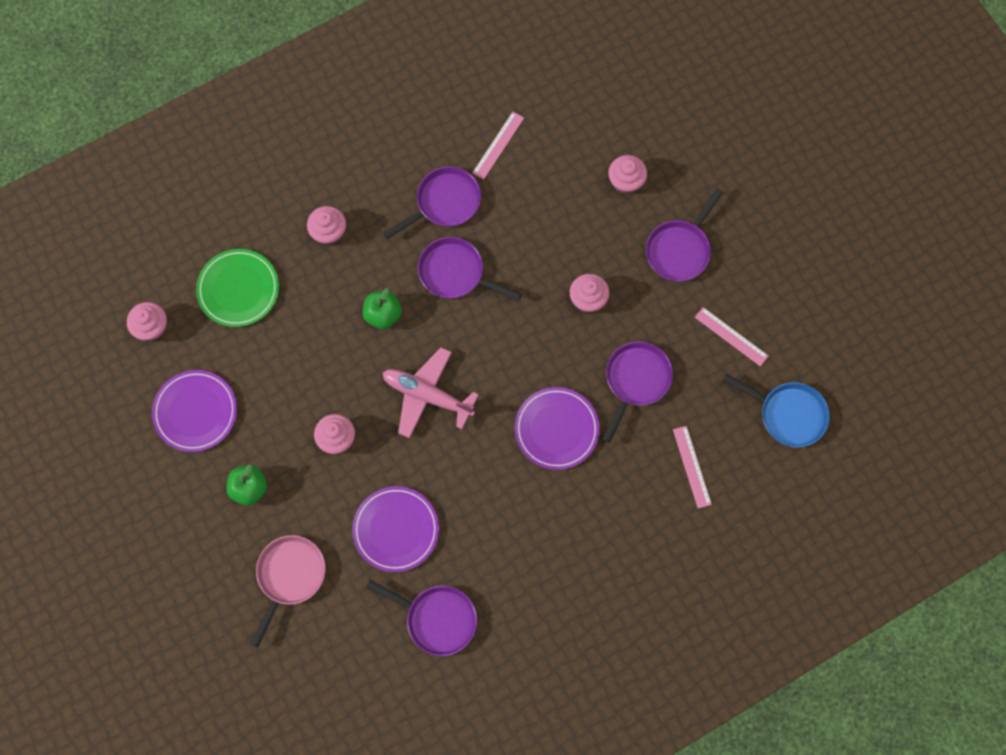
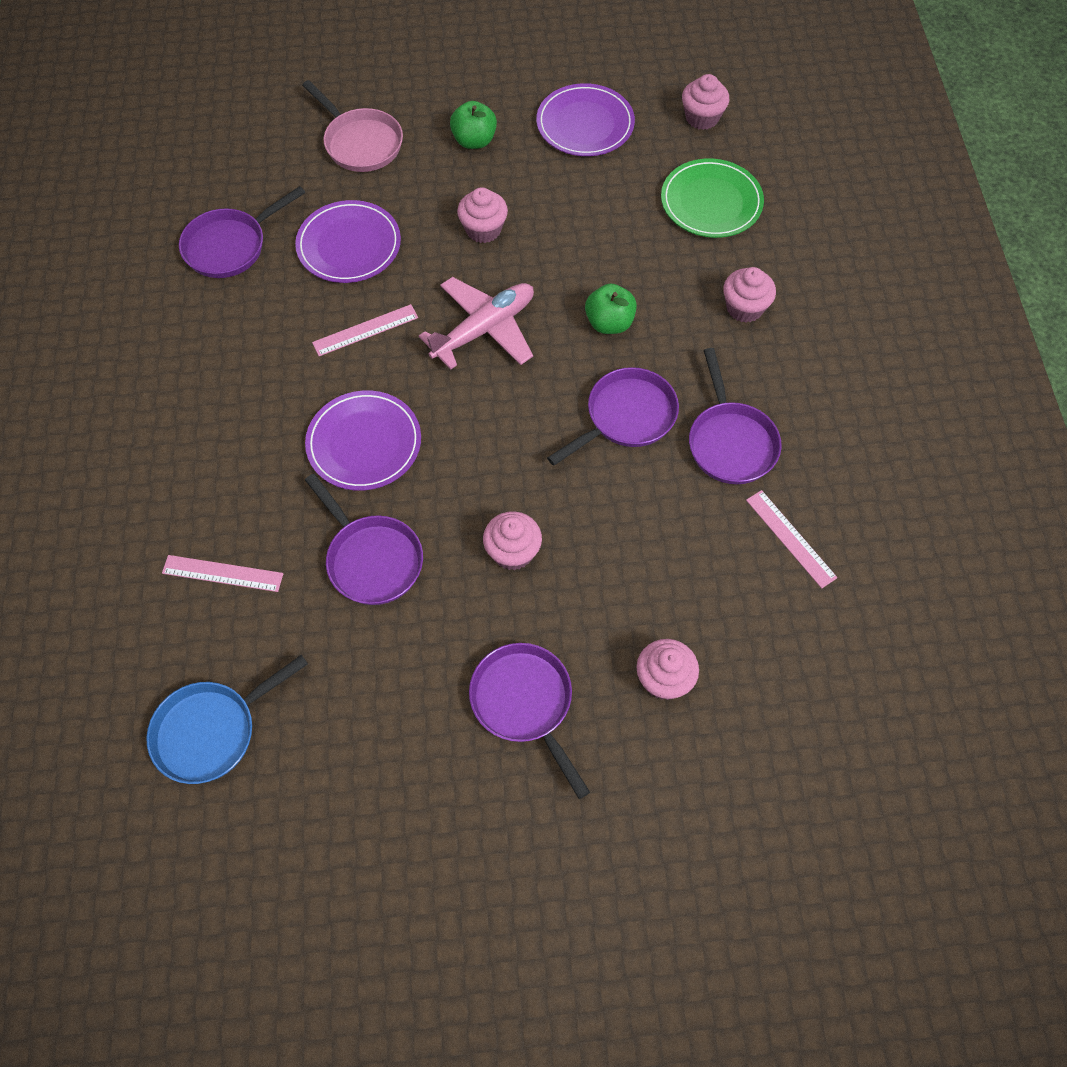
camera: 115 degrees right, 10 degrees down
pink ruler [695,307,768,366] -> pink ruler moved to [312,304,418,356]

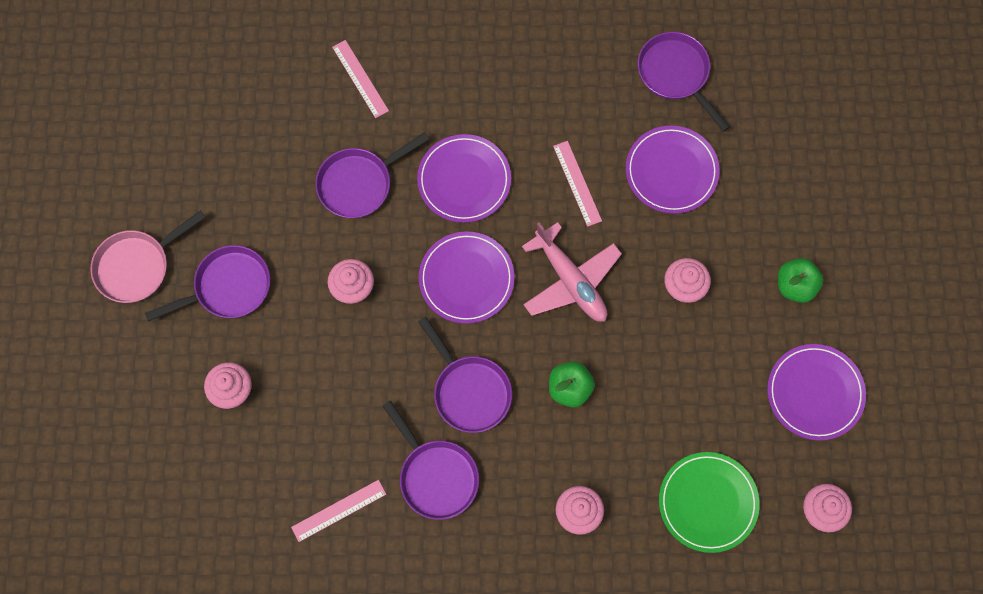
camera: 95 degrees right, 10 degrees up
blue pan [146,655,308,784] -> none
pink ruler [162,555,284,592] -> pink ruler turned 45 degrees counterclockwise [332,40,389,118]
pink pan [302,80,403,172] -> pink pan moved to [90,210,206,303]
purple pan [689,348,781,484] -> purple pan turned 120 degrees counterclockwise [383,401,479,520]
none -> purple plate [419,231,515,324]

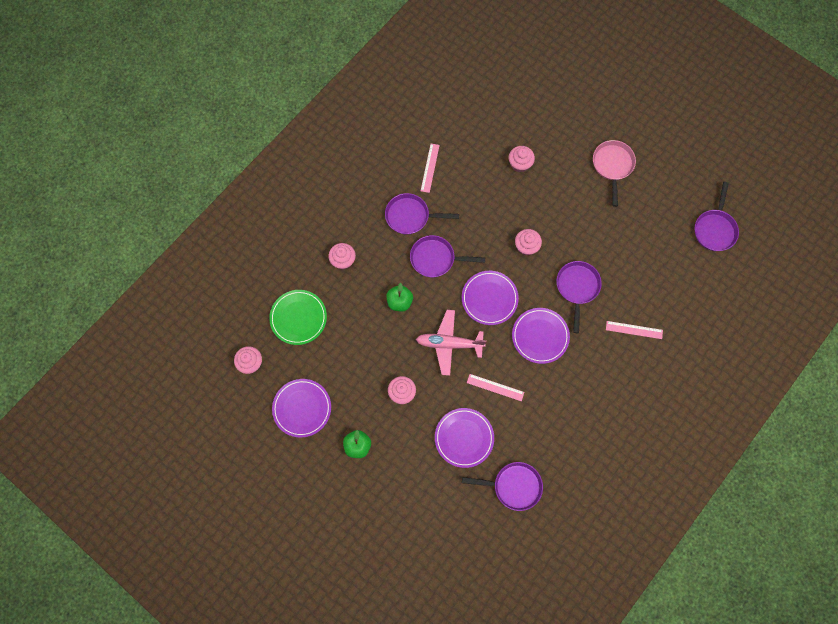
camera: 130 degrees right, 0 degrees up
purple pan [145,245,270,321] -> purple pan moved to [695,182,739,251]

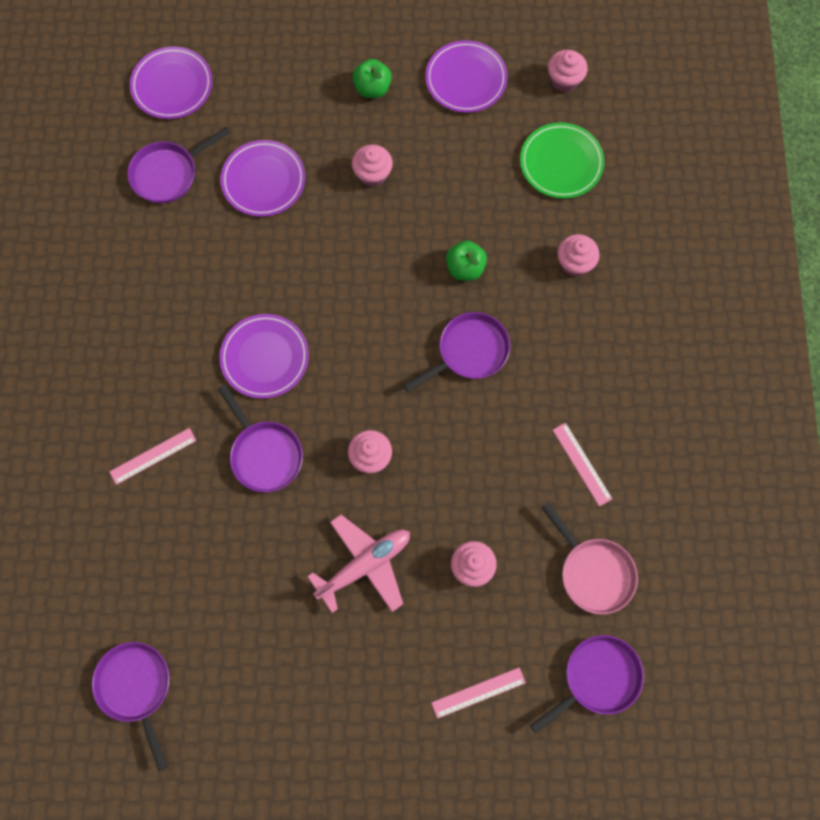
camera: 140 degrees right, 0 degrees up
purple pan [385,193,459,234] -> purple pan moved to [530,635,644,734]
pink plane [416,310,487,376] -> pink plane moved to [307,515,410,613]
purple plate [462,271,519,325] -> purple plate moved to [130,47,212,119]
pink ruler [467,374,524,401] -> pink ruler moved to [431,667,526,719]
pink pan [593,140,636,207] -> pink pan moved to [541,503,638,614]

